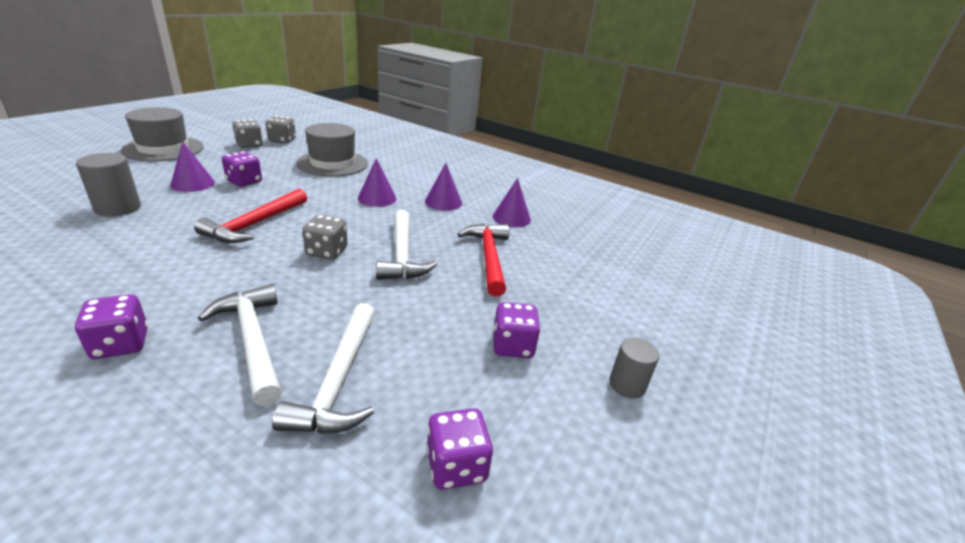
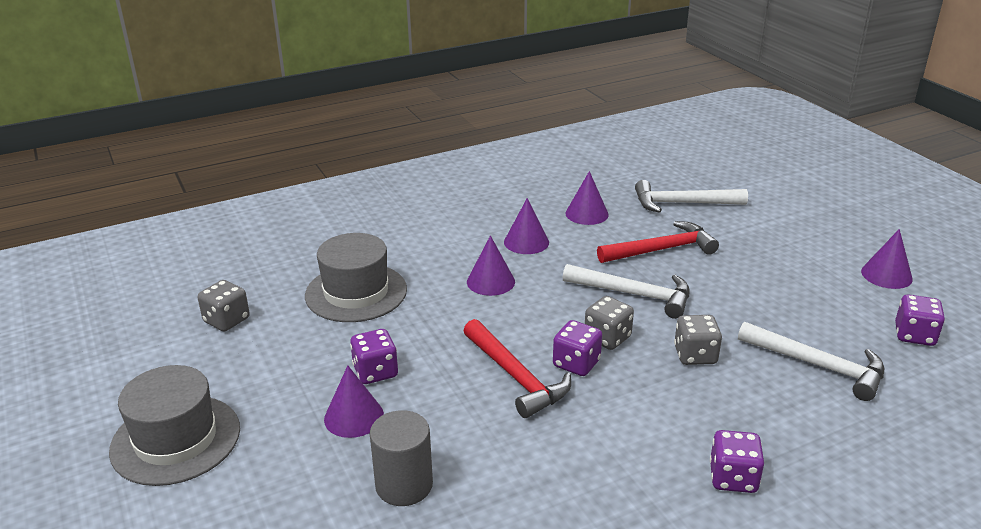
camera: 55 degrees left, 0 degrees up
white hammer [198,284,282,406] -> white hammer moved to [635,180,748,213]
grey dice [232,119,263,148] -> grey dice moved to [674,315,722,365]
red hammer [457,224,510,296] -> red hammer turned 135 degrees clockwise [597,221,719,263]
purple dice [493,302,540,358] -> purple dice moved to [553,320,602,376]
grey cylinder [609,338,660,398] -> none
none -> purple cone [861,229,913,289]

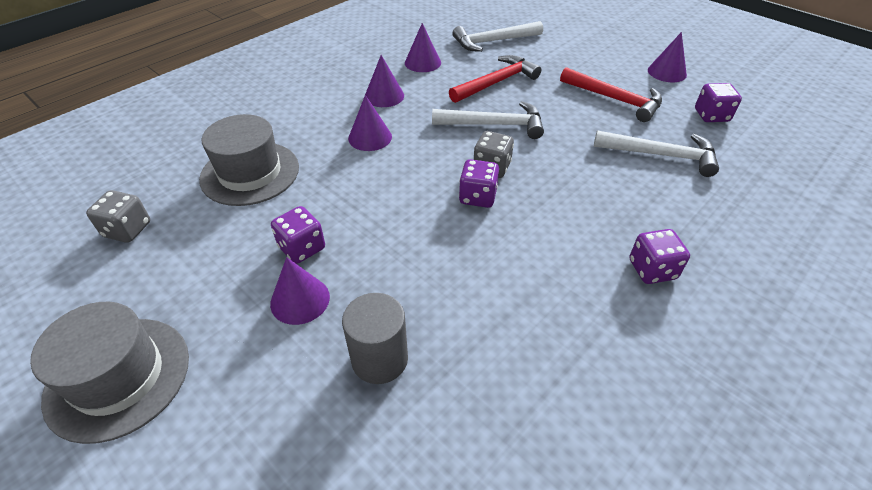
camera: 20 degrees left, 15 degrees up
red hammer [464,319,571,418] -> red hammer moved to [560,67,662,122]
grey dice [674,315,722,365] -> none

